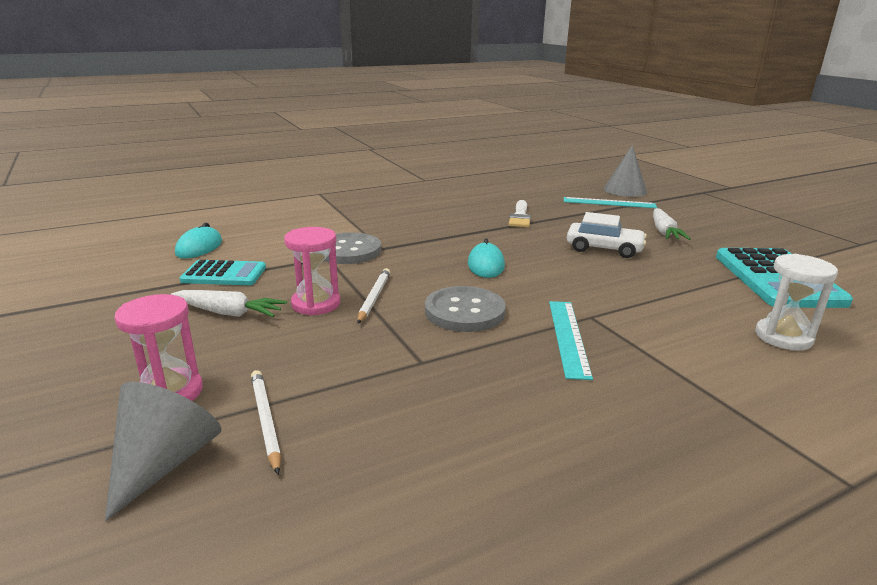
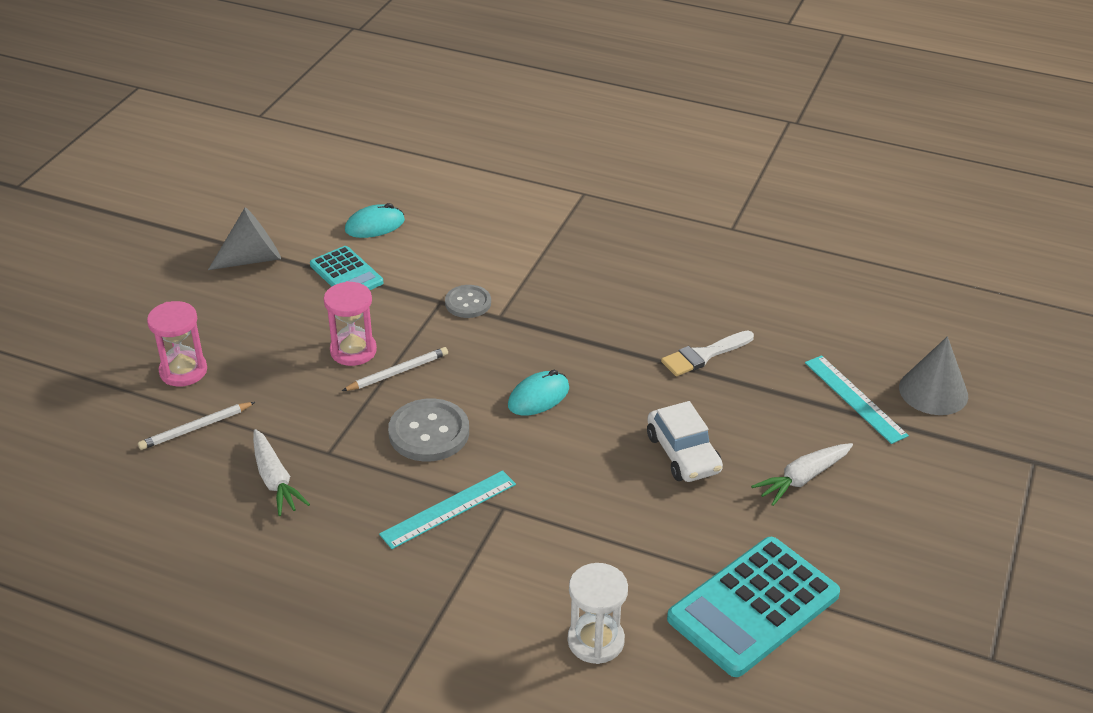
camera: 50 degrees right, 15 degrees up
grey cone [105,382,221,521] -> grey cone moved to [208,207,281,270]
white carrot [171,290,287,317] -> white carrot moved to [253,429,310,516]
white pencil [251,370,281,475] -> white pencil turned 150 degrees counterclockwise [138,402,255,450]
grey button [324,232,381,264] -> grey button [445,285,491,318], size x0.63

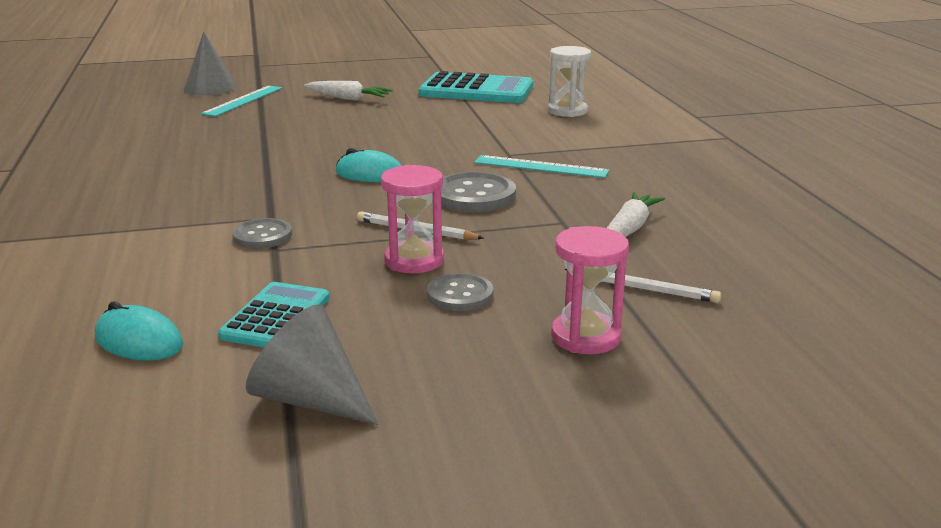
camera: 125 degrees left, 15 degrees down
white car [647,401,723,482] -> none
white brush [661,330,754,376] -> none
none -> grey button [427,273,494,311]

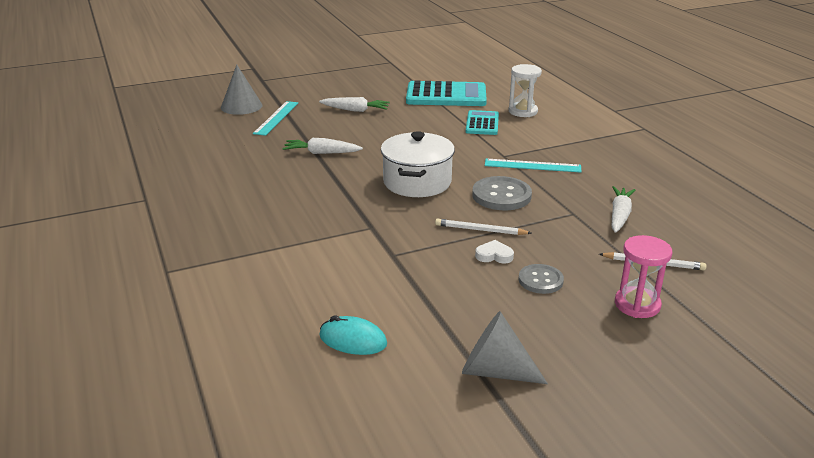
camera: 10 degrees left, 5 degrees up
turquoise calculator [218,282,330,348] -> turquoise calculator moved to [466,110,499,135]
grey button [232,218,292,249] -> none
turquoise mouse [336,148,401,182] -> white pot [381,131,455,197]
pink hourglass [381,165,444,273] -> white heart [475,240,514,264]
none -> white carrot [282,138,363,154]

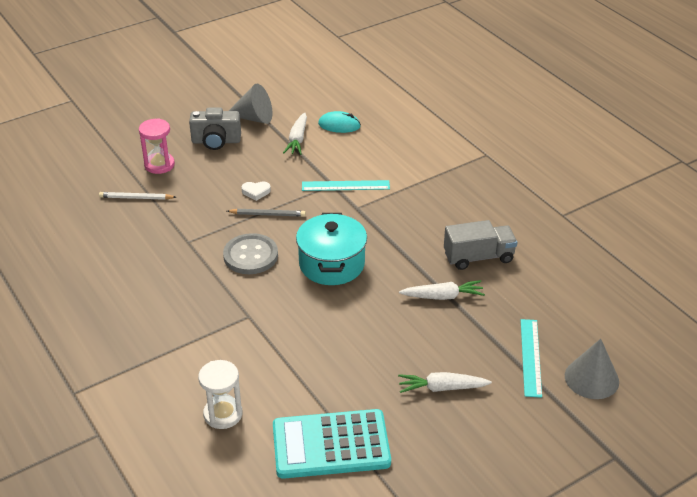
camera: 170 degrees right, 10 degrees up
white pot [381,131,455,197] -> turquoise pot [296,213,367,285]
white pencil [435,218,531,235] -> grey pencil [227,209,306,217]
turquoise calculator [466,110,499,135] -> none
turquoise ruler [485,159,582,173] -> turquoise ruler moved to [302,180,390,191]
grey button [519,264,564,294] -> none
white carrot [612,186,635,233] -> white carrot moved to [283,113,307,155]
none -> grey camera [189,108,241,150]
none -> grey truck [444,220,517,270]

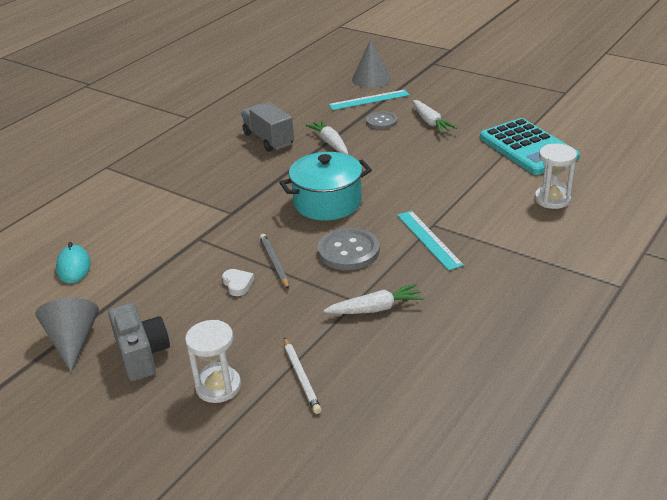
camera: 110 degrees left, 5 degrees down
pink hourglass [139,118,175,174] -> white hourglass [185,320,241,403]
white carrot [283,113,307,155] -> white carrot moved to [323,284,425,314]
turquoise ruler [302,180,390,191] -> turquoise ruler moved to [397,211,464,271]
none -> grey button [366,111,397,129]

